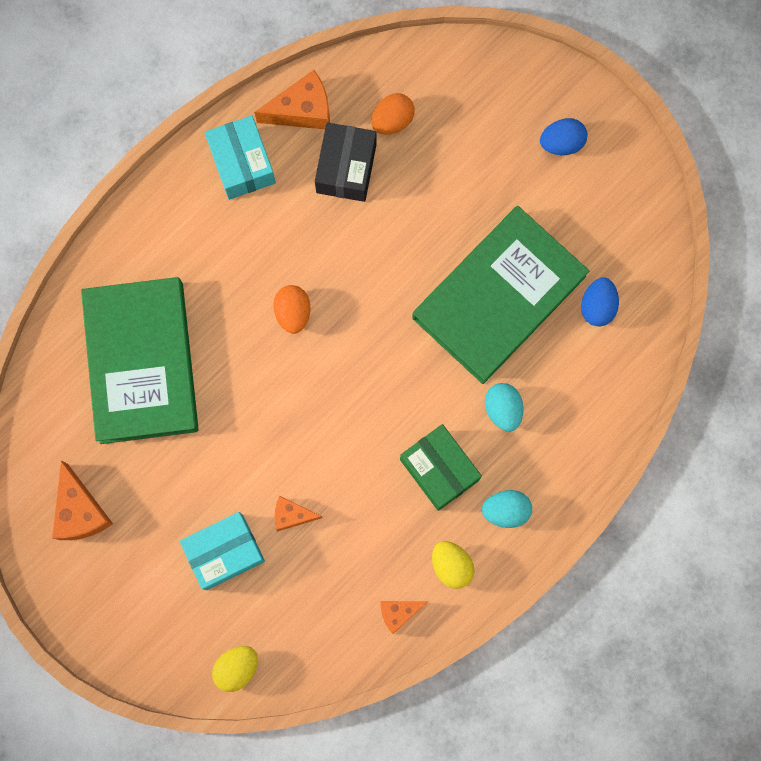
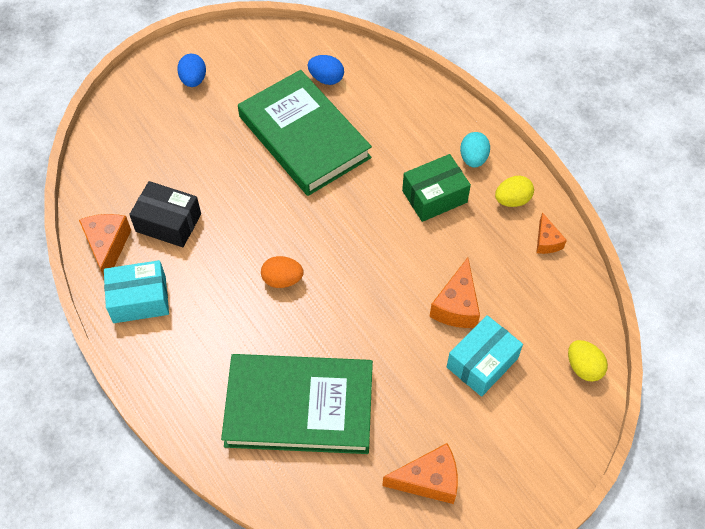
camera: 80 degrees left, 20 degrees down
turquoise box [180,512,265,590] -> turquoise box turned 60 degrees clockwise [447,315,523,397]
orange cheese [274,496,322,531] -> orange cheese [429,257,480,328], size x1.64
orange egg [371,93,415,135] -> none
turquoise egg [485,383,523,432] -> none

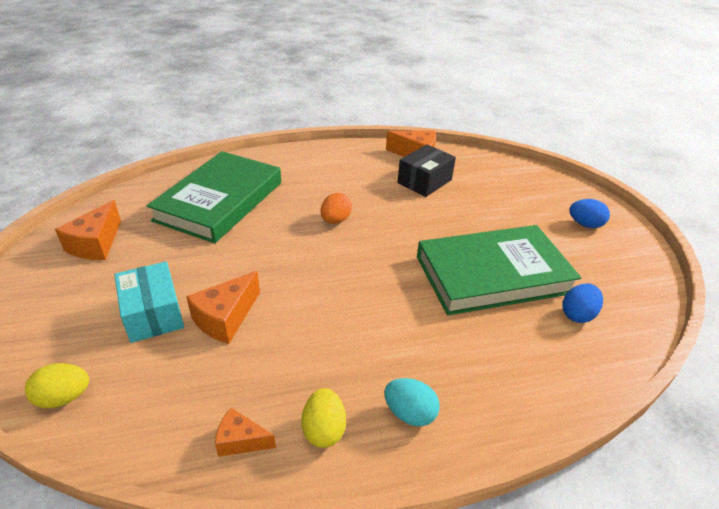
camera: 110 degrees right, 20 degrees down
turquoise box [104,260,169,323] -> none
green box [402,154,471,222] -> none
orange cheese [429,257,480,328] -> orange cheese turned 90 degrees counterclockwise [186,271,260,344]

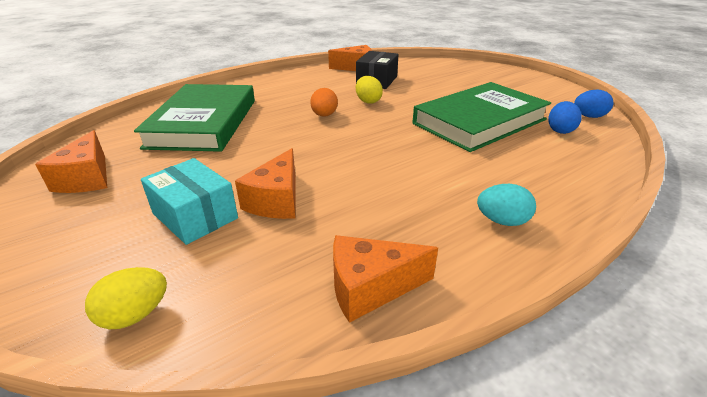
camera: 20 degrees left, 5 degrees down
orange cheese [215,408,276,457] -> orange cheese [333,235,438,323], size x1.64
yellow egg [301,388,346,448] -> yellow egg moved to [356,76,383,104]
blue egg [569,199,610,228] -> blue egg moved to [574,89,614,118]

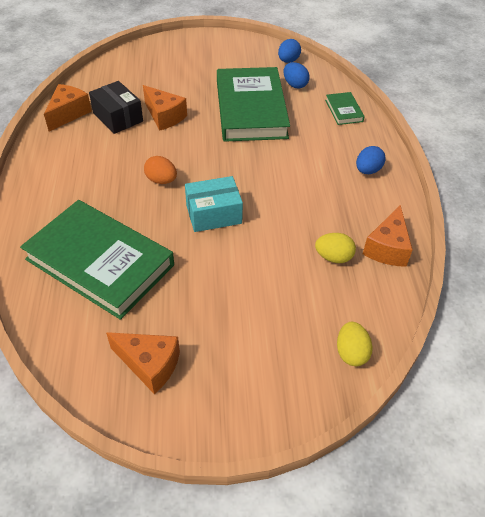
camera: 60 degrees left, 15 degrees up
turquoise box [141,158,238,245] -> turquoise box moved to [185,176,243,232]
orange cheese [235,148,295,219] -> orange cheese moved to [143,85,187,131]
yellow egg [356,76,383,104] -> yellow egg moved to [315,233,356,263]
turquoise egg [477,184,536,226] -> blue egg [356,146,385,174]
none -> green book [325,92,365,125]

